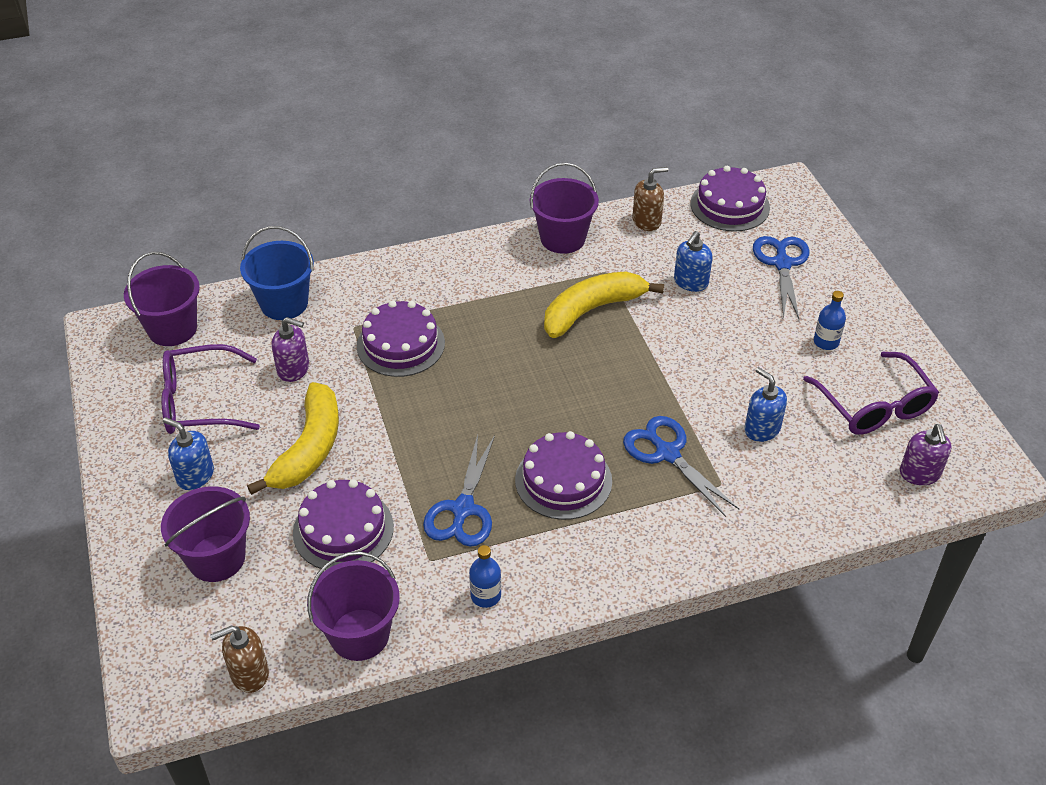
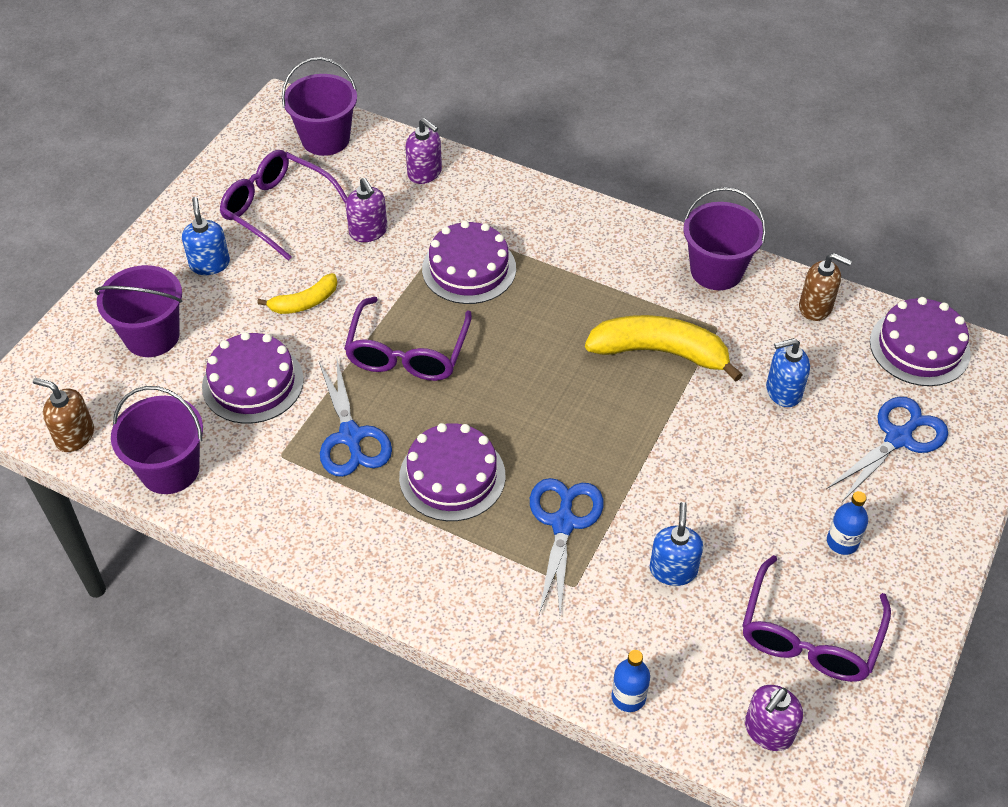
camera: 45 degrees right, 5 degrees up
blue bucket [240,226,314,320] -> purple soap dispenser [405,118,442,184]
yellow banana [247,382,339,495] -> yellow banana [257,273,337,314], size x0.55
blue scissors [423,435,495,547] -> blue scissors turned 75 degrees counterclockwise [319,355,392,477]
blue bottle [469,545,501,608] -> blue bottle moved to [611,650,650,712]
none -> purple glasses [344,297,472,381]

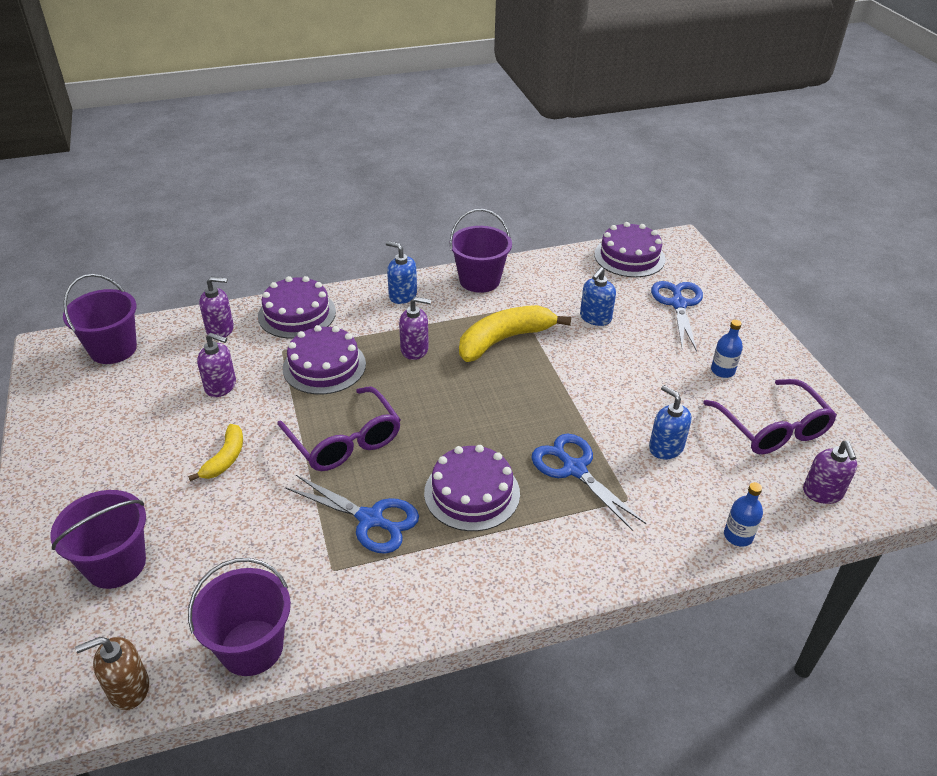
camera: 45 degrees left, 10 degrees down
blue soap dispenser [182,197,230,275] -> blue soap dispenser moved to [386,241,417,304]
purple cake [202,332,304,424] -> purple cake moved to [258,276,336,339]
purple glasses [219,150,347,261] -> none
brown soap dispenser [799,253,852,321] -> none
none -> purple soap dispenser [399,297,431,360]

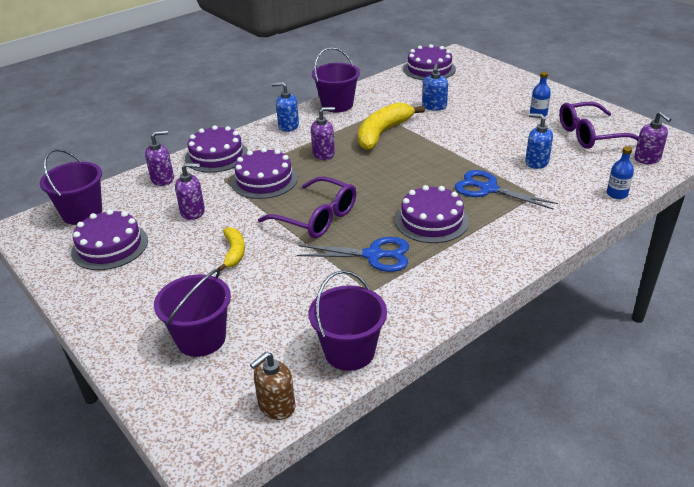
camera: 20 degrees left, 5 degrees down
blue scissors [651,281,703,352] -> none
purple glasses [703,379,837,454] -> purple glasses turned 120 degrees clockwise [559,102,639,149]
none -> purple cake [71,209,148,270]

